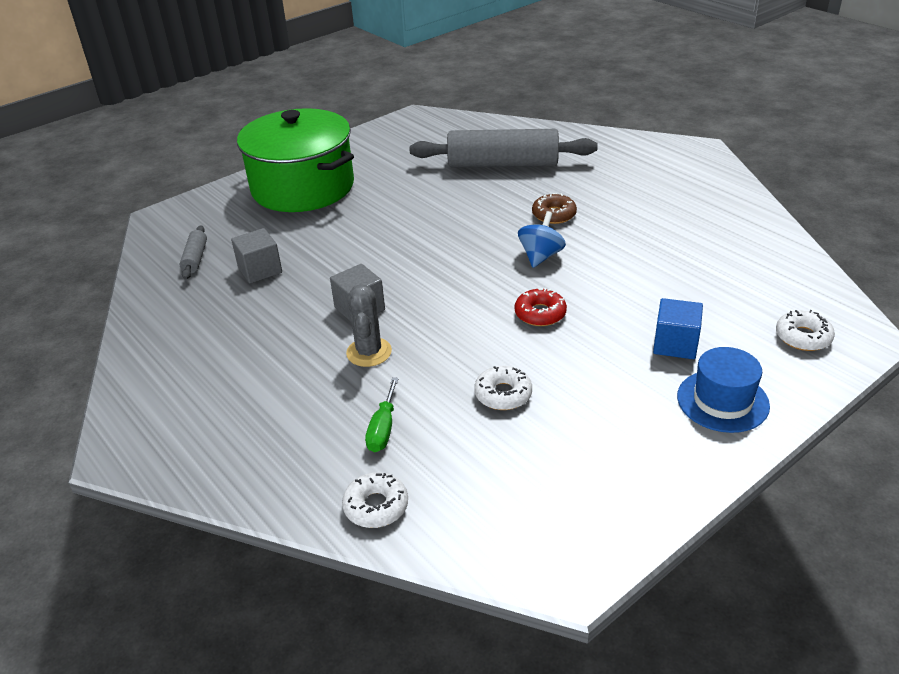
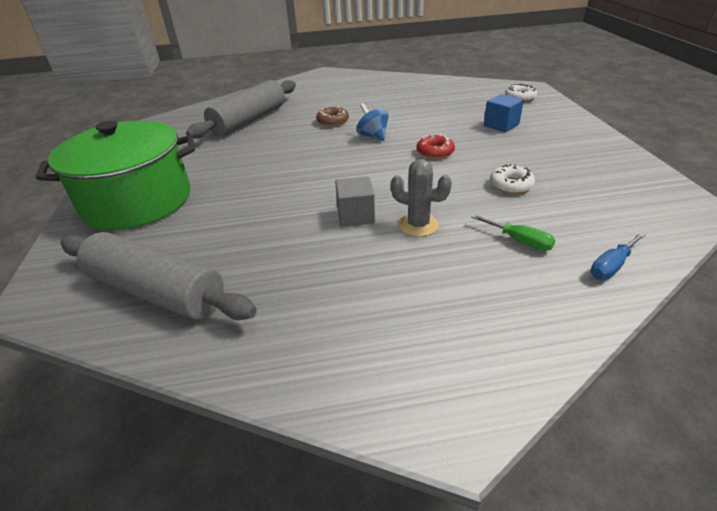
camera: 60 degrees left, 0 degrees up
grey rolling pin [180,225,207,279] -> grey rolling pin [61,232,257,320], size x2.30
grey cube [231,228,282,283] -> none
white donut [342,472,408,528] -> blue screwdriver [590,232,645,280]
blue hat [677,347,770,433] -> none

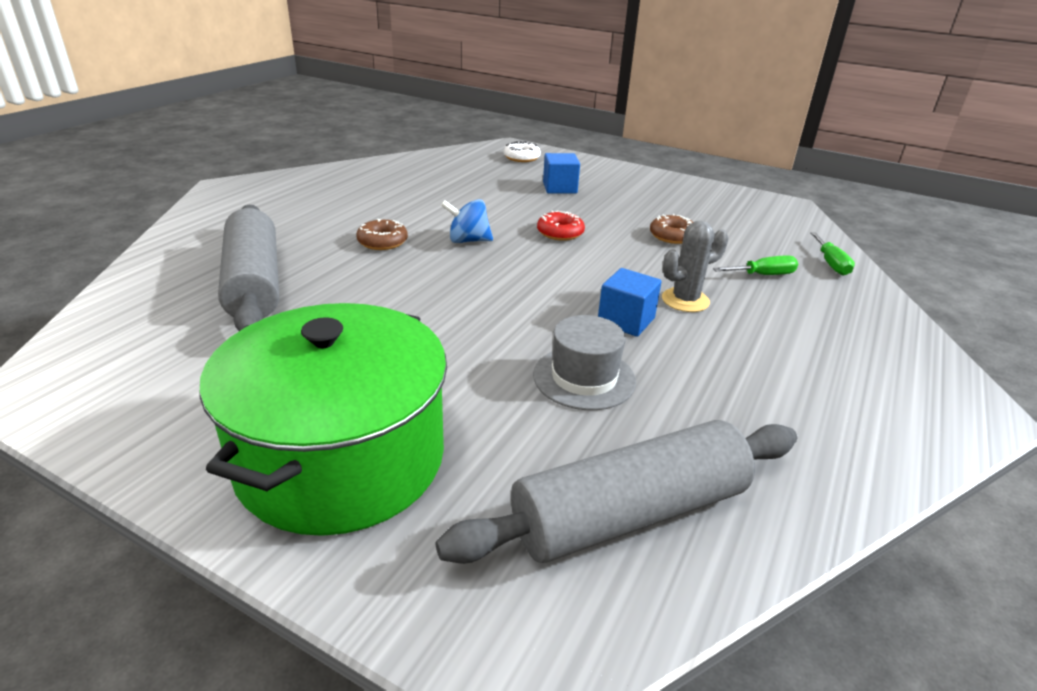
camera: 55 degrees left, 5 degrees down
grey cube [335,176,375,227] -> blue cube [598,268,662,337]
white donut [490,164,535,194] -> brown donut [650,214,693,244]
blue screwdriver [590,232,645,280] -> green screwdriver [810,232,855,276]
none -> grey hat [533,315,636,410]

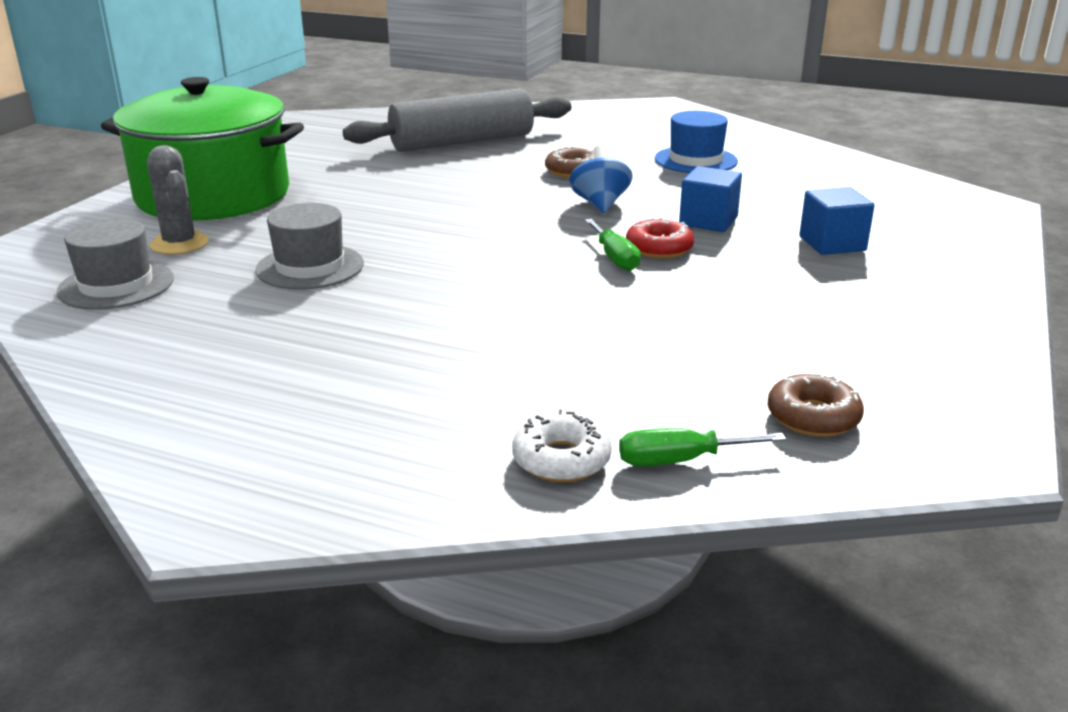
camera: 85 degrees right, 5 degrees down
grey rolling pin [435,420,797,564] -> grey hat [56,219,174,310]
white donut [504,141,541,162] -> white donut moved to [512,409,612,482]
blue cube [598,268,662,337] -> blue cube moved to [679,166,742,232]
brown donut [650,214,693,244] -> brown donut moved to [767,373,864,437]
grey cactus [662,221,729,312] -> grey cactus moved to [147,145,209,255]
green screwdriver [713,255,798,275] -> green screwdriver moved to [585,219,641,271]
none -> blue hat [655,111,738,173]

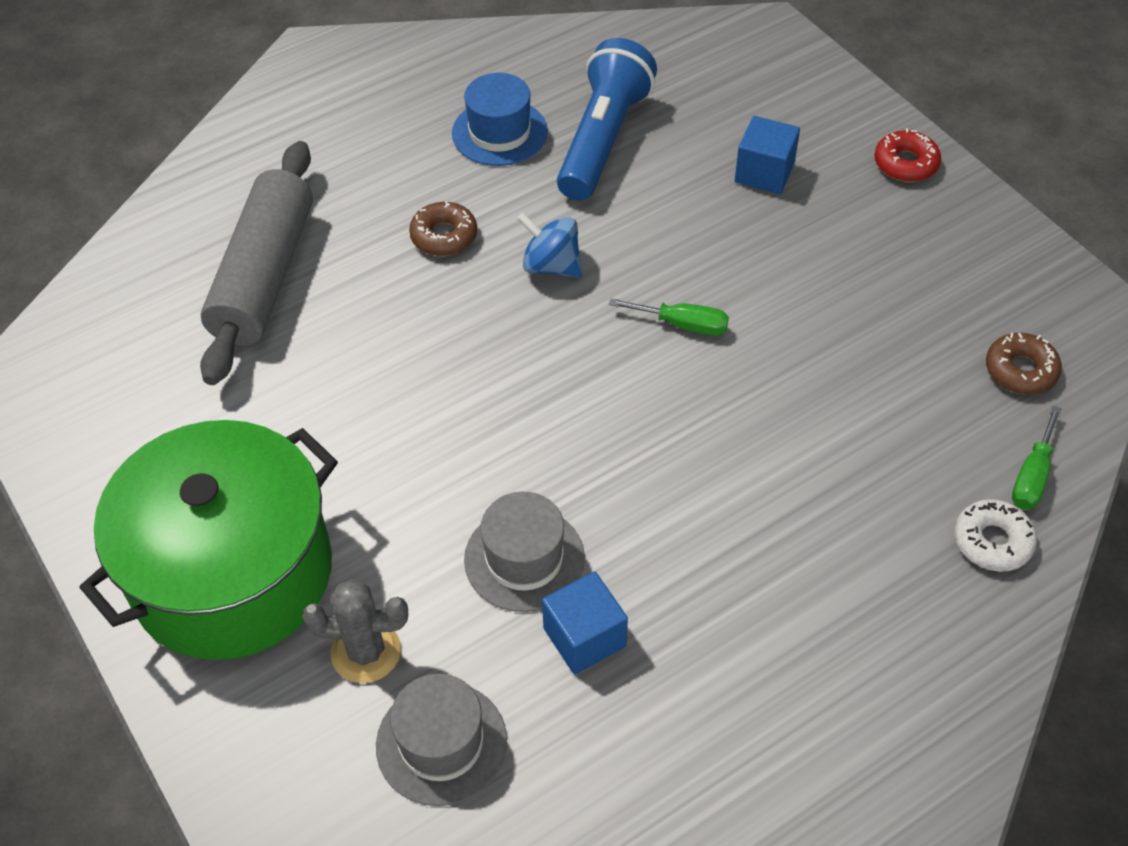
camera: 55 degrees left, 25 degrees up
red donut [626,217,694,259] -> red donut moved to [874,128,941,182]
blue cube [679,166,742,232] -> blue cube moved to [542,571,628,674]
none -> blue flashlight [557,38,657,200]

